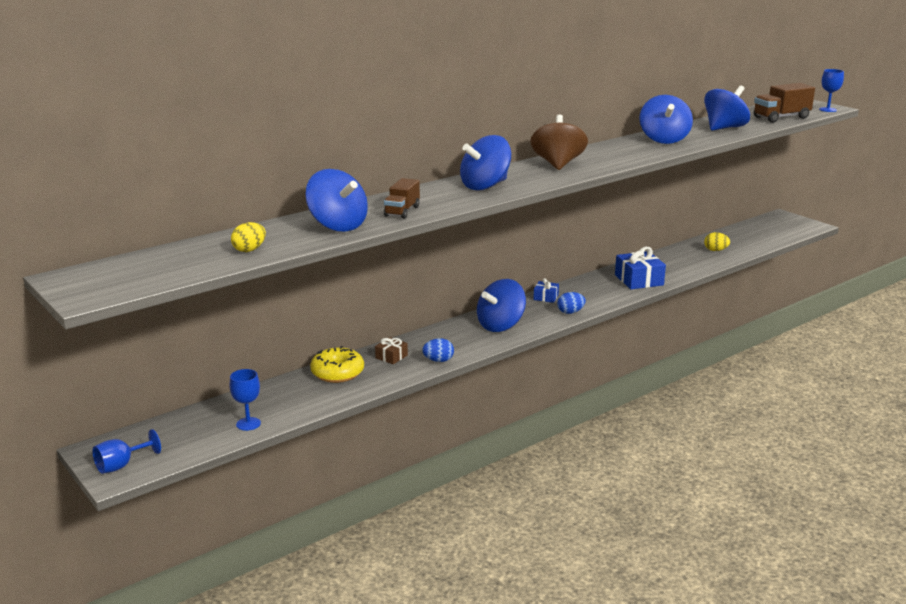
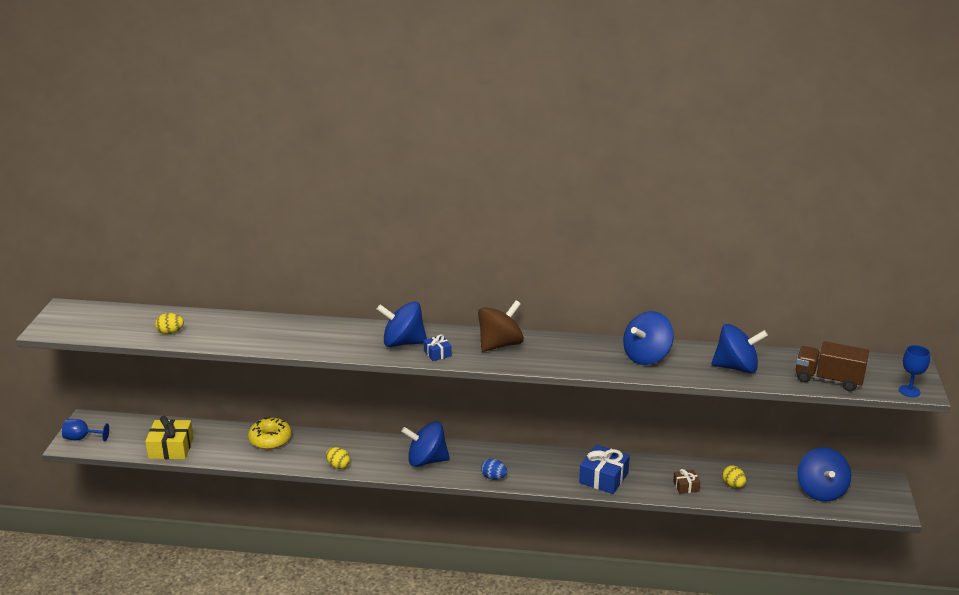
camera: 45 degrees right, 5 degrees up
blue goblet [229,369,261,431] -> yellow gift [145,416,194,459]
blue spinning top [305,169,368,232] -> blue spinning top moved to [797,447,851,502]
brown gift [375,337,408,364] -> brown gift moved to [673,469,700,494]
brown truck [384,178,420,219] -> none
blue egg [422,338,454,362] -> yellow egg [326,447,350,469]
blue gift [533,278,559,303] -> blue gift moved to [424,334,452,361]

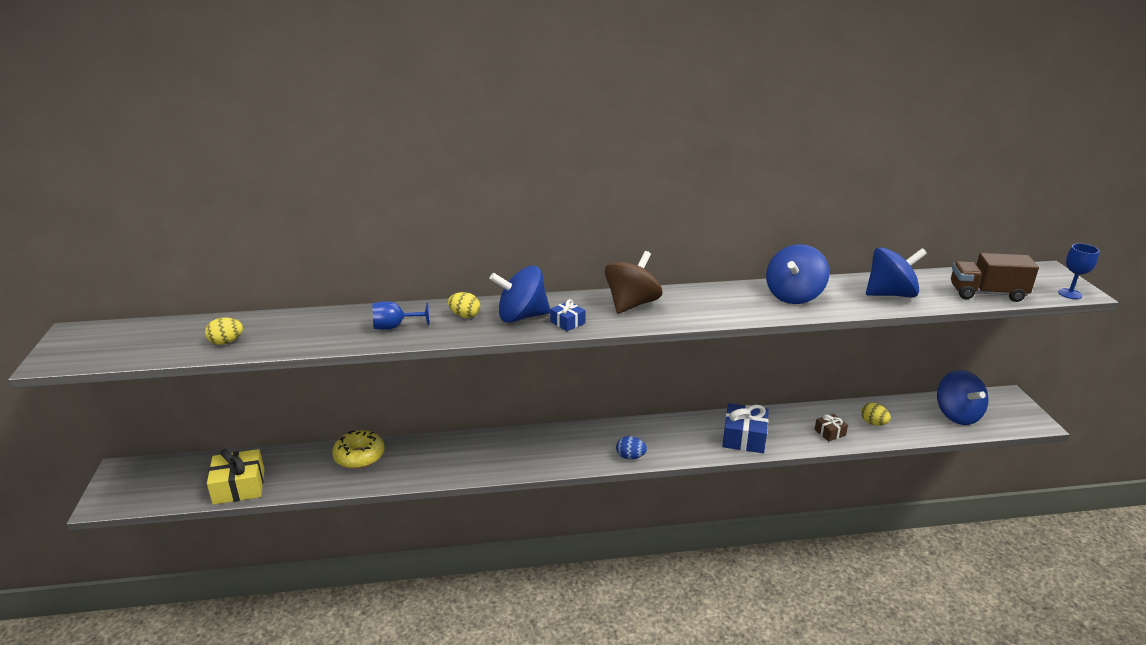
camera: 15 degrees left, 0 degrees up
blue goblet [62,419,109,441] -> blue goblet moved to [373,301,429,330]
yellow egg [326,447,350,469] -> yellow egg moved to [448,292,480,318]
blue spinning top [401,422,450,467] -> none

